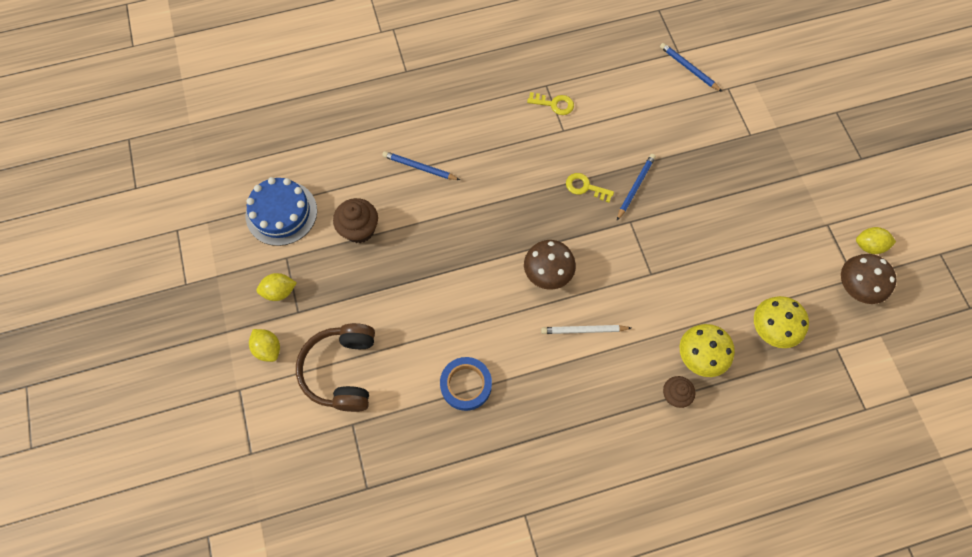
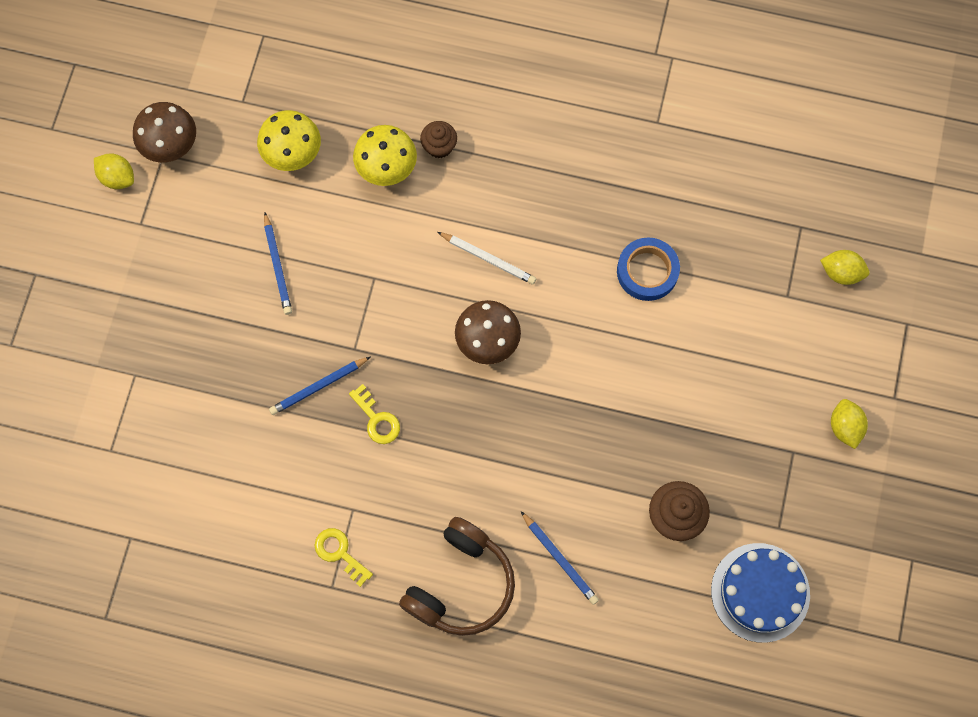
camera: 150 degrees left, 5 degrees up
yellow lemon [256,273,297,301] -> yellow lemon moved to [820,250,870,285]
brown headphones [296,323,375,412] -> brown headphones moved to [399,517,515,636]
blue pencil [660,43,722,92] -> blue pencil moved to [264,213,292,315]

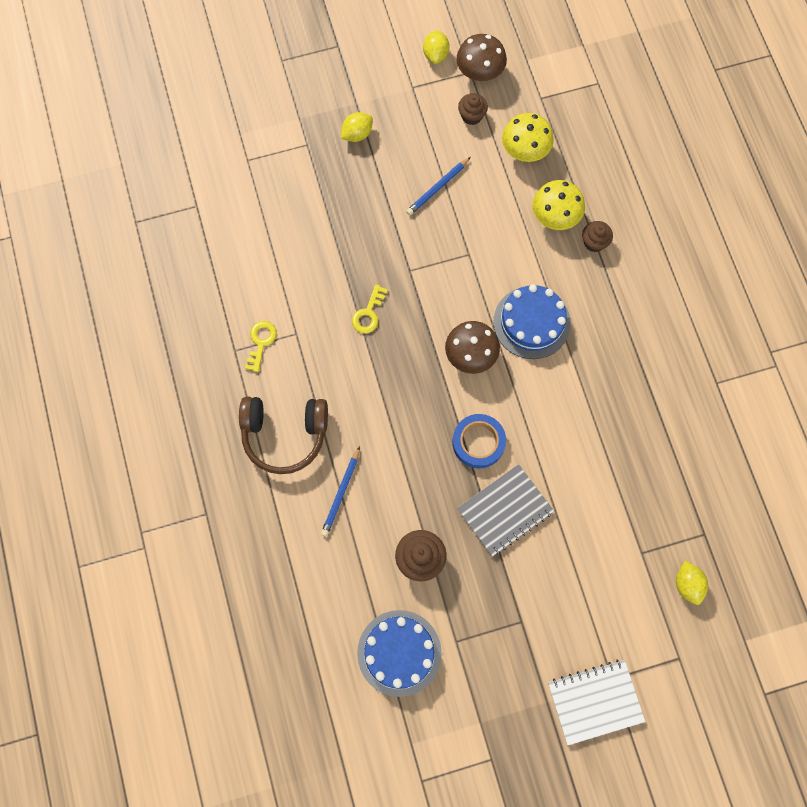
camera: 60 degrees right, 0 degrees up
blue pencil [269,357,370,415] -> none
white pencil [438,232,536,285] -> blue cake [493,284,571,359]
blue tape [617,238,680,301] -> blue tape moved to [452,414,506,468]
yellow lemon [831,399,868,449] -> yellow lemon moved to [341,112,373,142]
none -> grey notebook [457,464,554,556]
none -> brown cupcake [458,93,488,125]
none -> white notebook [548,660,645,745]

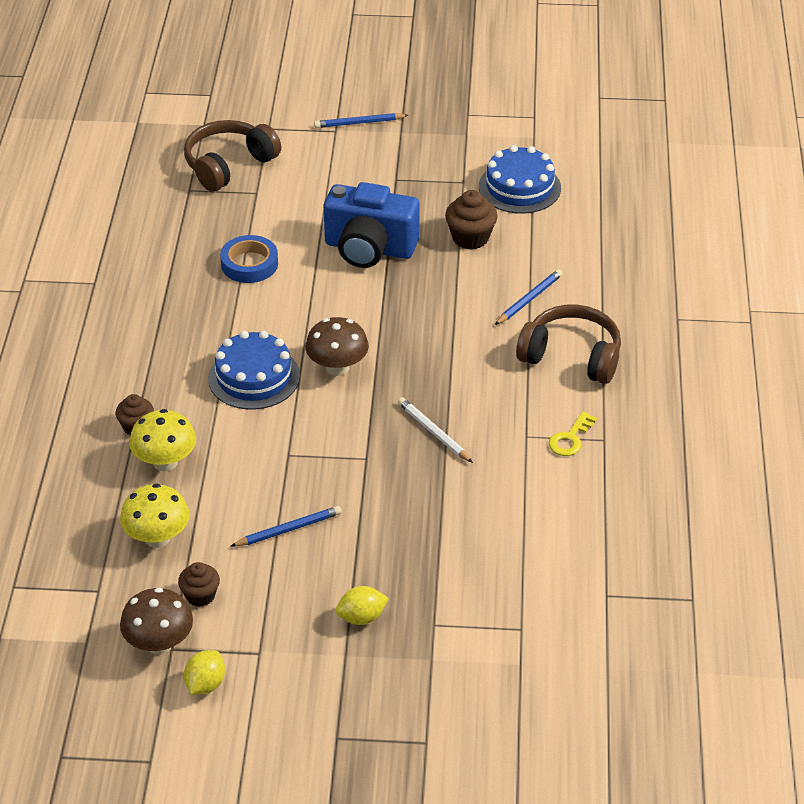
camera: 160 degrees left, 30 degrees down
yellow key [352,284,388,334] -> white pencil [398,397,473,463]
blue tape [452,414,506,468] -> blue tape moved to [220,235,278,283]
grey notebook [457,464,554,556] -> blue camera [324,182,420,268]
white notebook [548,660,645,745] -> blue pencil [314,113,408,128]
yellow lemon [676,561,708,605] -> brown headphones [184,120,281,192]

